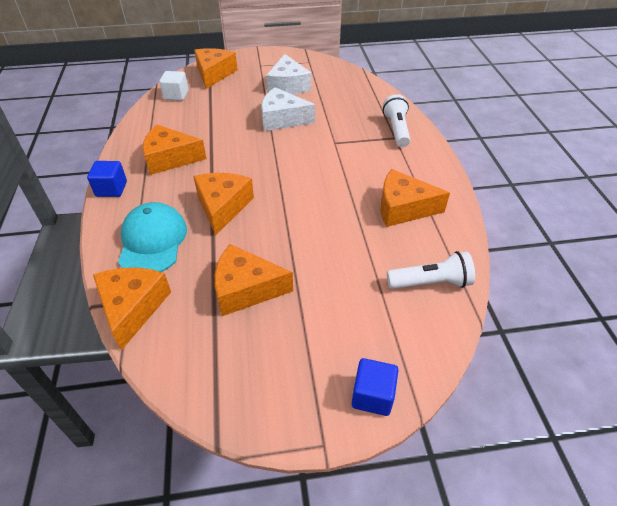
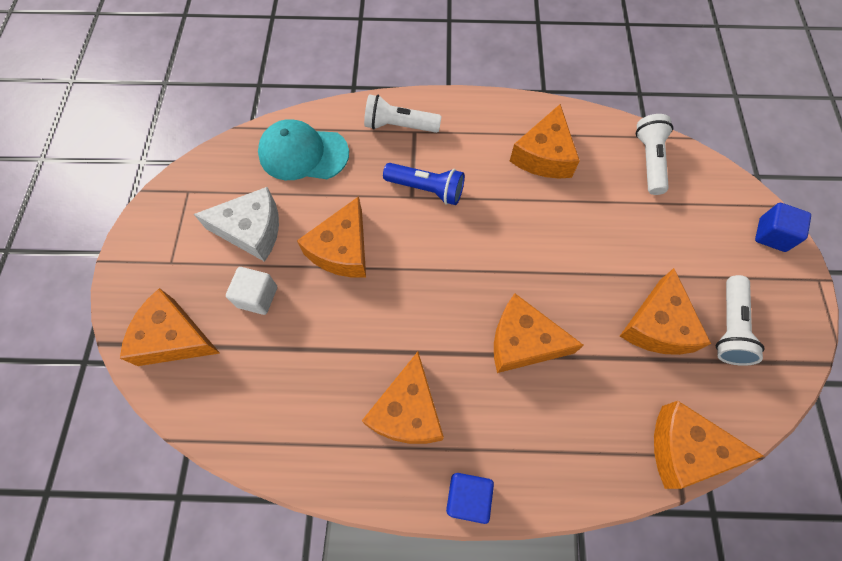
camera: 80 degrees left, 20 degrees up
turquoise cap [118,202,187,272] -> turquoise cap moved to [258,119,349,180]
white cube [159,71,188,101] -> white cube moved to [226,267,277,315]
white cheese [261,87,315,131] -> orange cheese [297,196,366,278]
none -> blue flashlight [383,163,465,205]
none -> white flashlight [716,275,764,366]

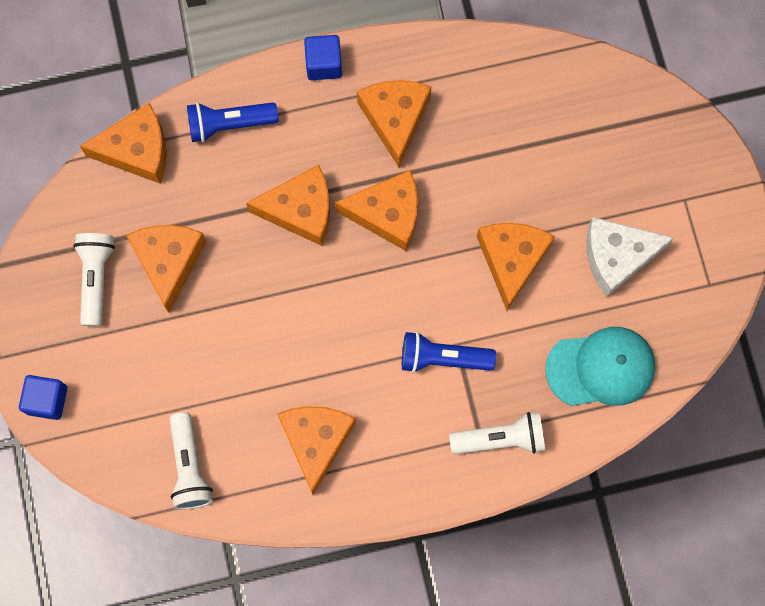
camera: 165 degrees right, 10 degrees up
orange cheese [120,288,220,366] -> orange cheese moved to [335,170,418,251]
white cube [226,267,277,315] -> none
none -> blue flashlight [187,102,278,142]

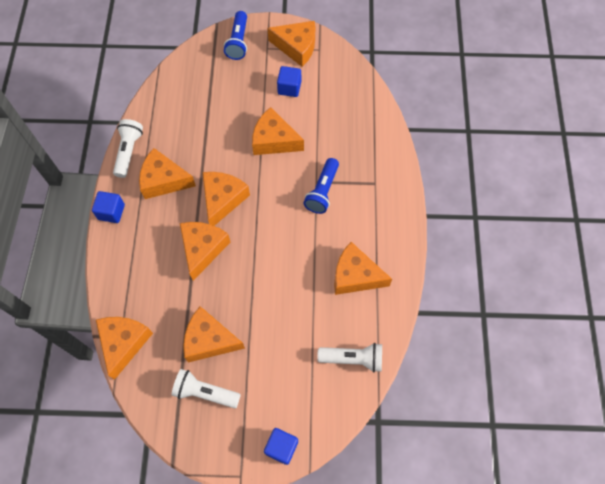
camera: 75 degrees left, 10 degrees down
blue flashlight [187,102,278,142] -> blue flashlight moved to [224,11,247,60]
white flashlight [449,412,545,454] -> white flashlight moved to [113,119,143,178]
turquoise cap [545,327,655,406] -> none
white cheese [586,217,674,297] -> blue cube [277,66,301,97]
none -> orange cheese [268,21,315,67]

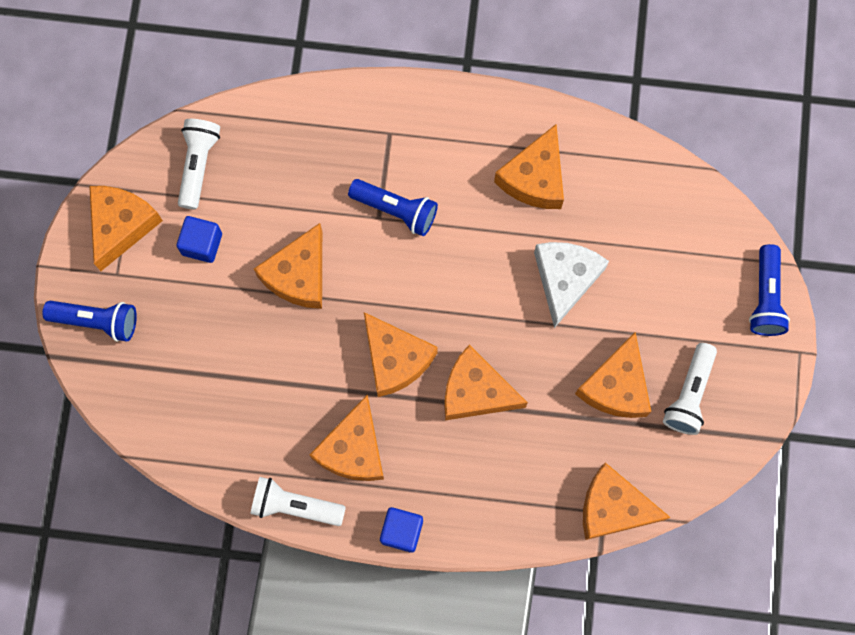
camera: 85 degrees left, 10 degrees up
orange cheese [202,172,250,226] -> orange cheese turned 150 degrees counterclockwise [364,312,438,397]
blue cube [264,428,298,465] -> blue flashlight [749,244,790,336]
white flashlight [317,343,382,372] -> white flashlight moved to [178,119,220,209]
none -> white cheese [534,242,609,328]

